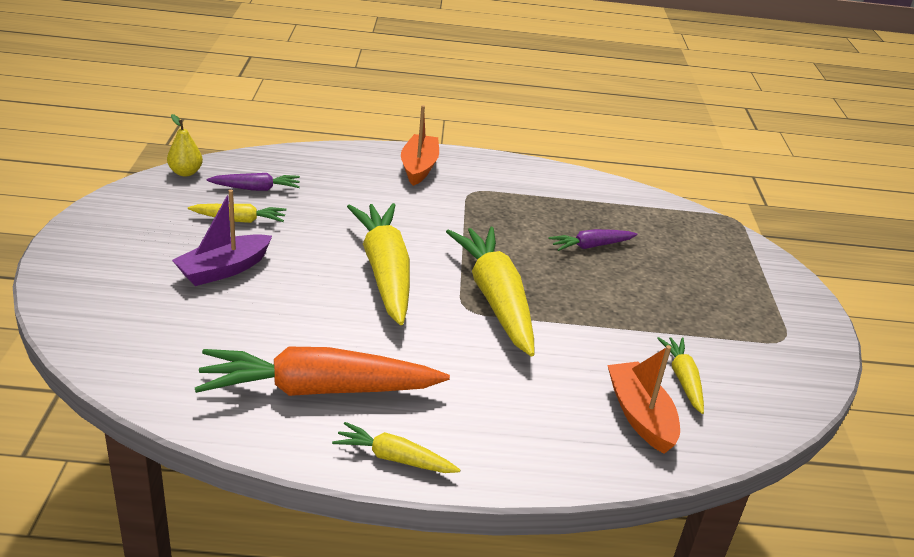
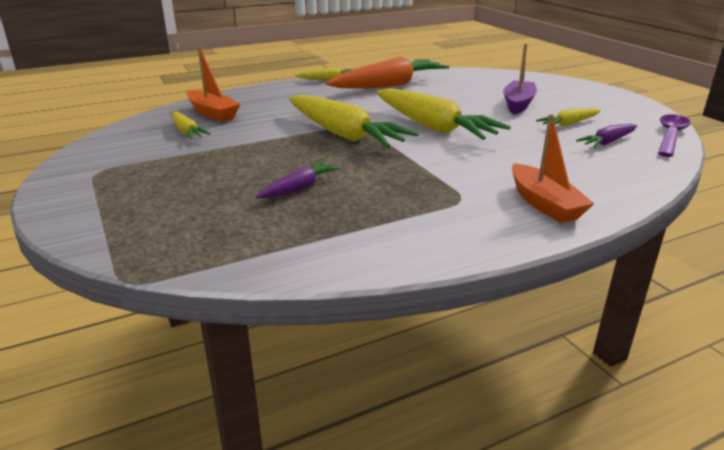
camera: 155 degrees right, 5 degrees down
yellow pear [167,114,203,177] -> purple spoon [658,114,691,157]

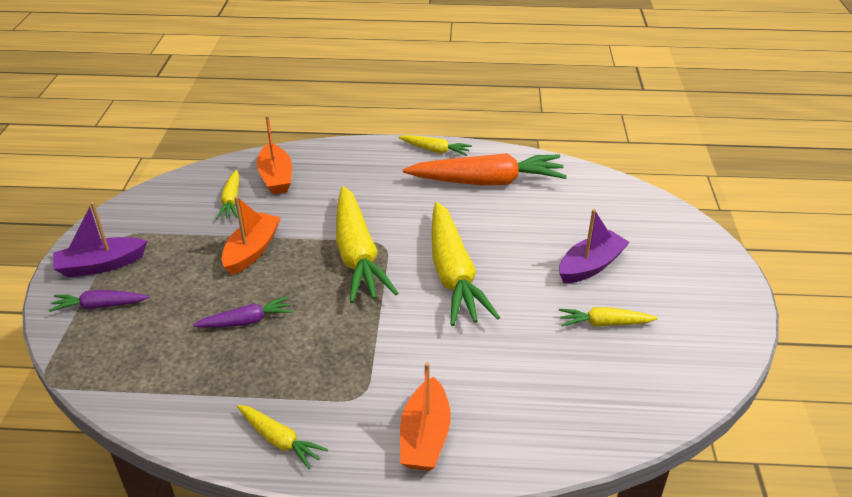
camera: 30 degrees right, 10 degrees up
purple carrot [576,124,637,148] -> purple carrot moved to [49,290,149,312]
purple spoon [658,114,691,157] -> none
none -> purple boat [53,202,147,278]
none -> orange boat [222,196,281,275]
none -> yellow carrot [237,405,328,469]

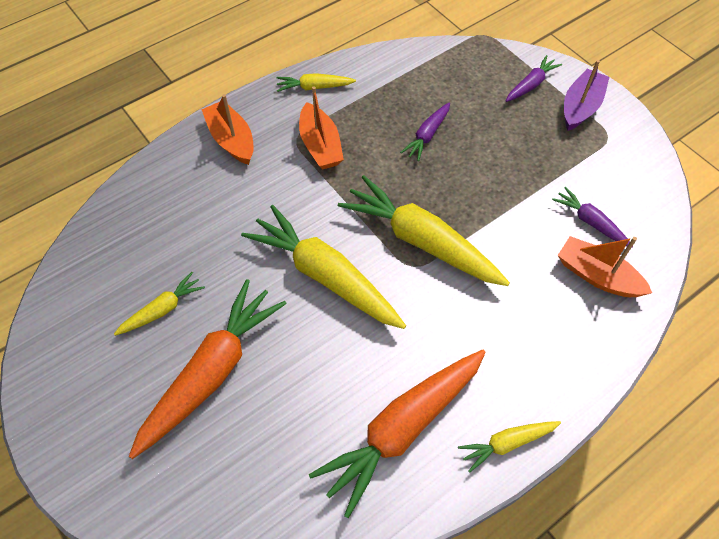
camera: 140 degrees right, 20 degrees up
yellow carrot [216,170,239,219] -> purple carrot [552,187,633,247]
orange boat [222,196,281,275] -> orange boat moved to [299,87,344,170]
purple boat [559,209,630,283] -> orange carrot [129,279,287,459]

